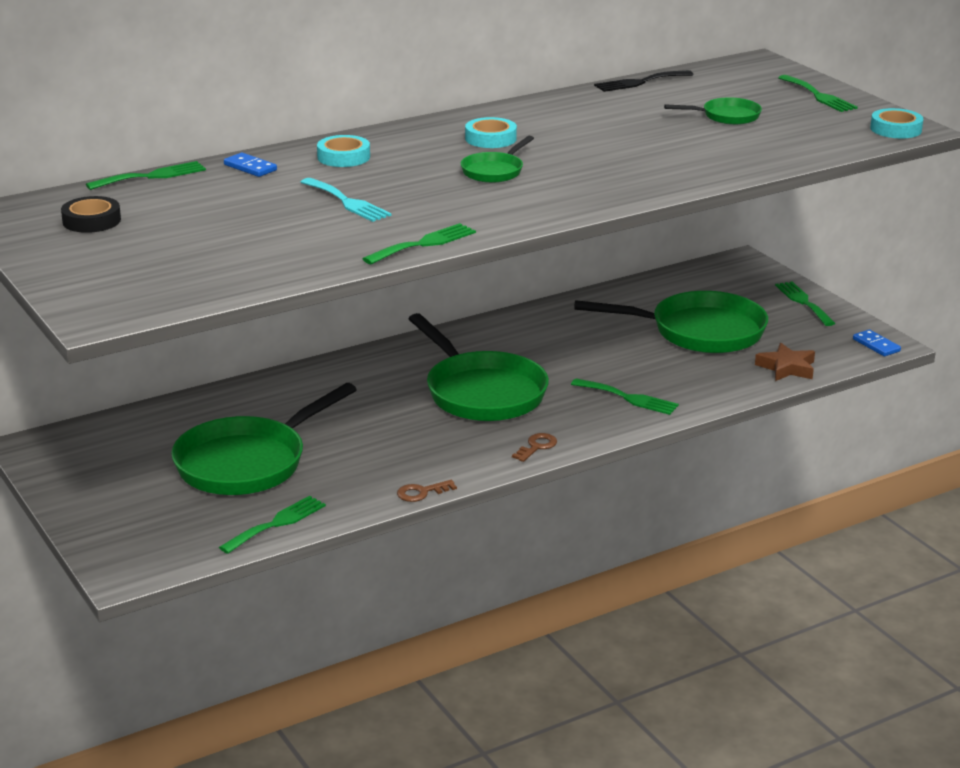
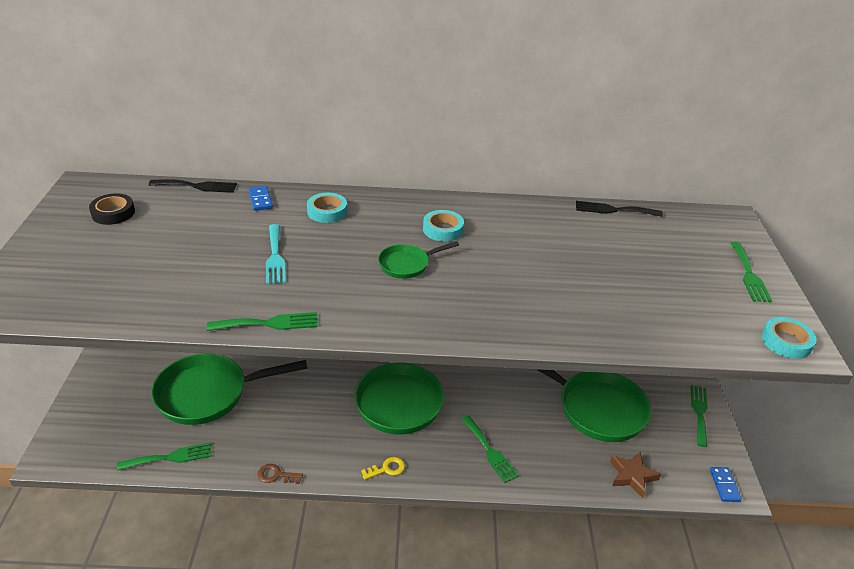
camera: 30 degrees right, 10 degrees up
green fork [86,161,206,190] -> black fork [148,180,237,193]
brown key [512,433,557,462] -> yellow key [361,457,405,480]
green pan [664,97,762,125] -> none

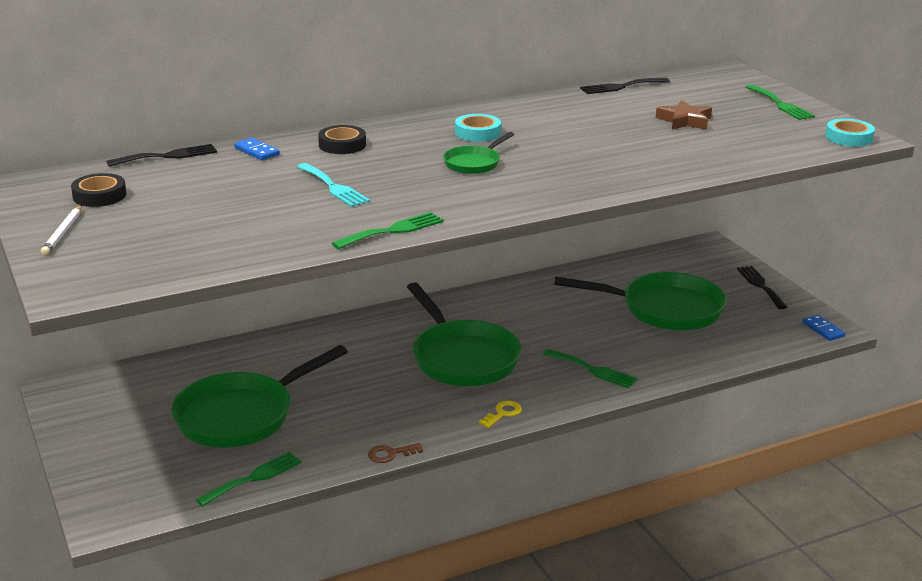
camera: 25 degrees left, 10 degrees down
turquoise tape [307,193,347,223] -> black tape [318,125,366,154]
brown star [610,452,661,498] -> brown star moved to [656,100,712,130]
green fork [690,385,708,447] -> black fork [737,266,787,309]
none -> white pencil [41,205,82,255]

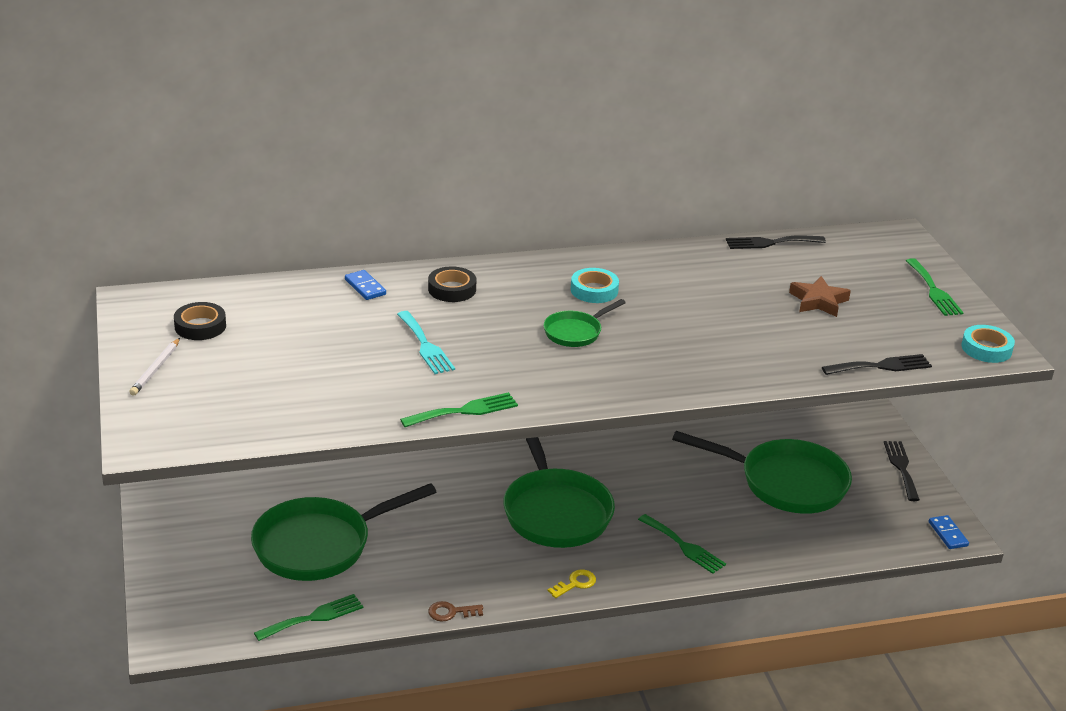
camera: 10 degrees right, 5 degrees up
black fork [106,144,217,167] -> black fork moved to [822,354,932,375]

